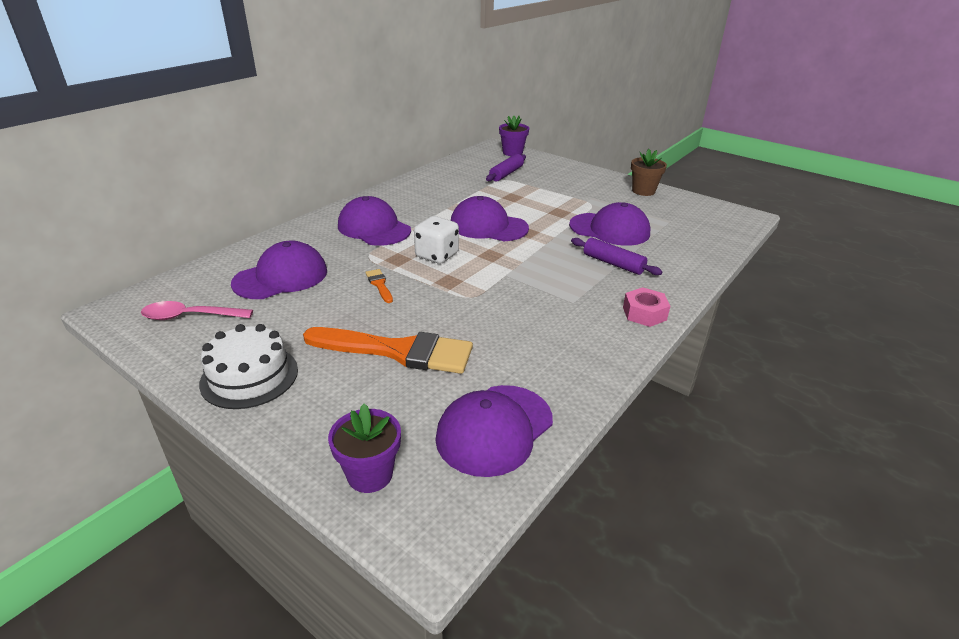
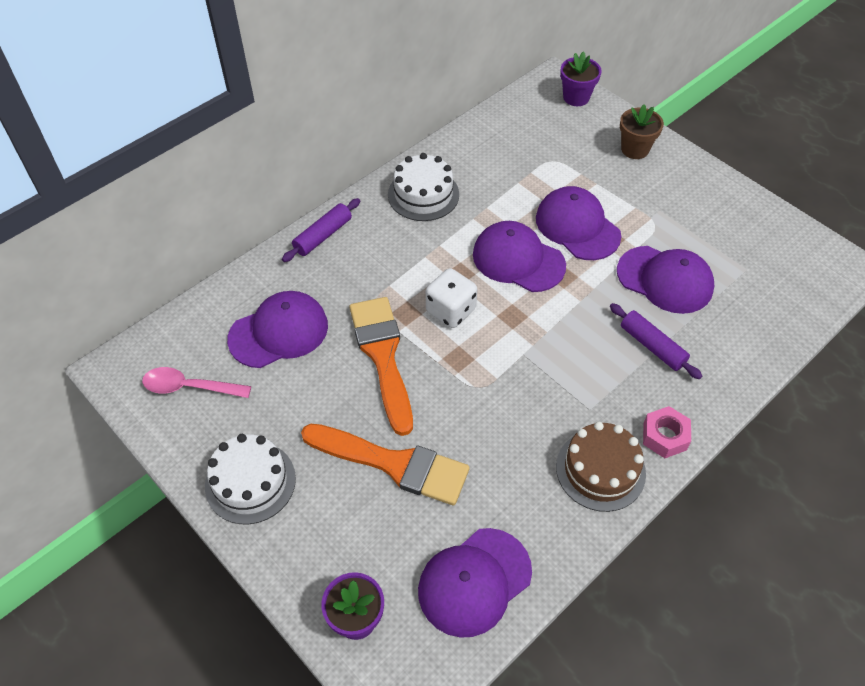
camera: 10 degrees right, 20 degrees up
purple cap [338,196,411,246] -> purple cap moved to [536,186,621,260]
orange brush [365,269,393,303] -> orange brush [350,297,413,436], size x2.41
purple rolling pin [486,154,526,181] -> purple rolling pin moved to [282,198,360,262]
brown flower pot [631,149,667,196] -> brown flower pot moved to [620,104,664,159]
none -> white cake [388,153,459,221]
none -> brown cake [556,422,646,512]

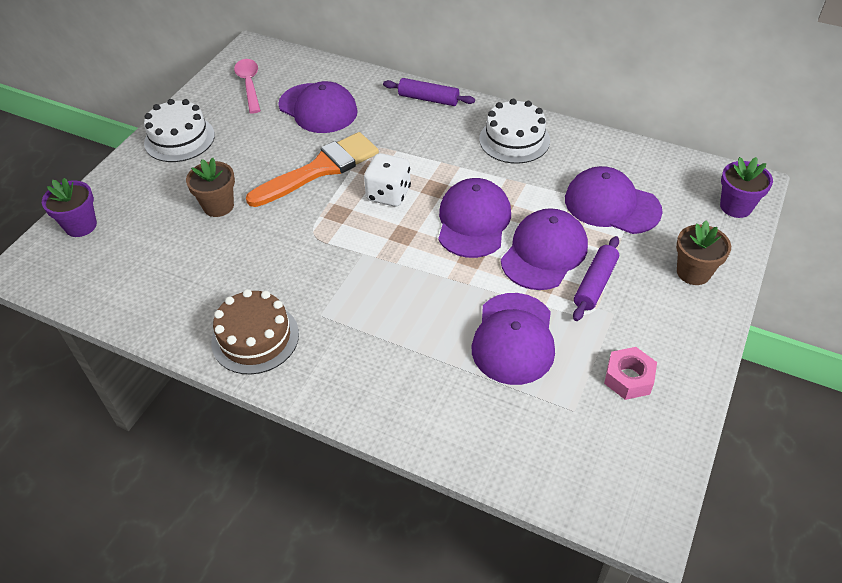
camera: 70 degrees right, 5 degrees down
orange brush [301,424,470,505] -> brown flower pot [186,158,235,217]
purple cap [418,528,532,638] -> purple cap moved to [565,166,663,234]
purple rolling pin [610,303,702,379] -> purple rolling pin moved to [573,236,619,321]
pink nut [643,406,691,458] -> pink nut moved to [604,347,657,400]

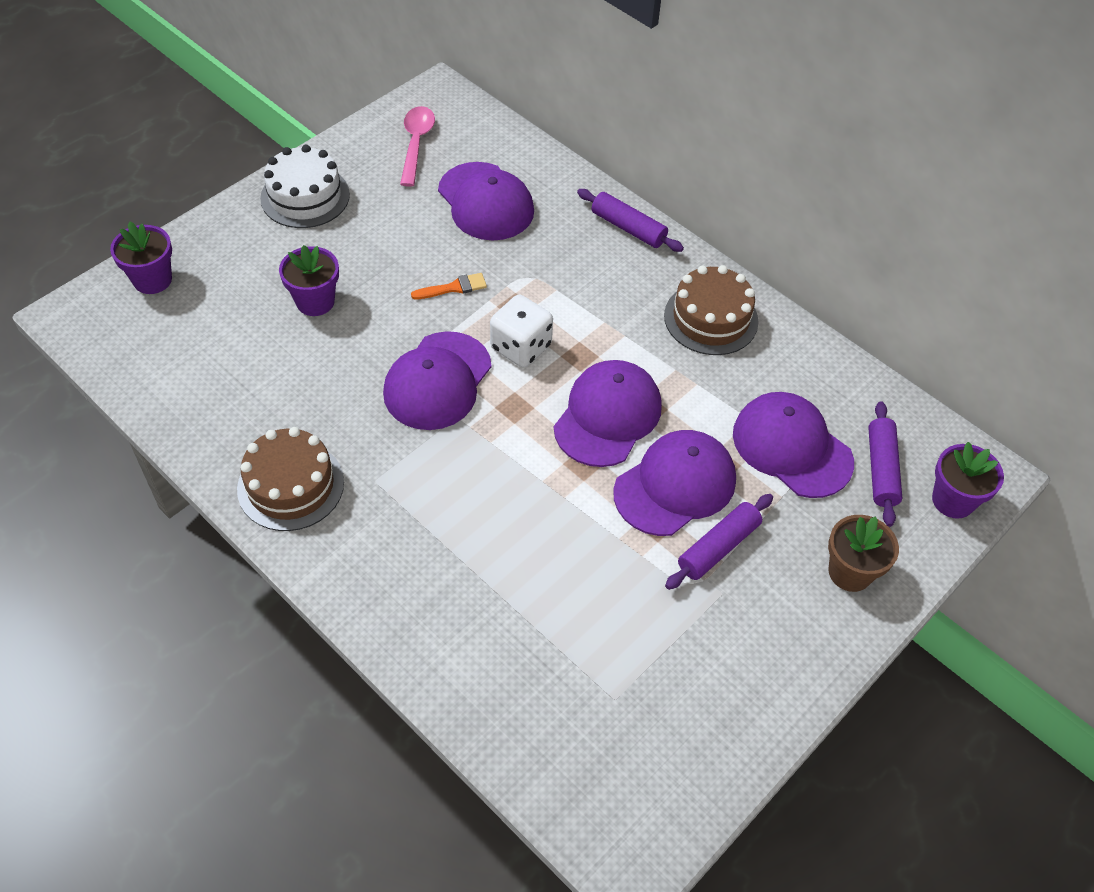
camera: 15 degrees right, 5 degrees up
brown flower pot [186,158,235,217] -> purple flower pot [279,245,339,316]
orange brush [246,132,379,207] -> orange brush [411,273,487,299], size x0.41
purple cap [472,293,555,385] -> purple cap moved to [383,331,492,430]
white cake [479,99,550,164] -> brown cake [664,265,759,355]
pink nut [604,347,657,400] -> none
none -> purple rolling pin [868,401,902,527]

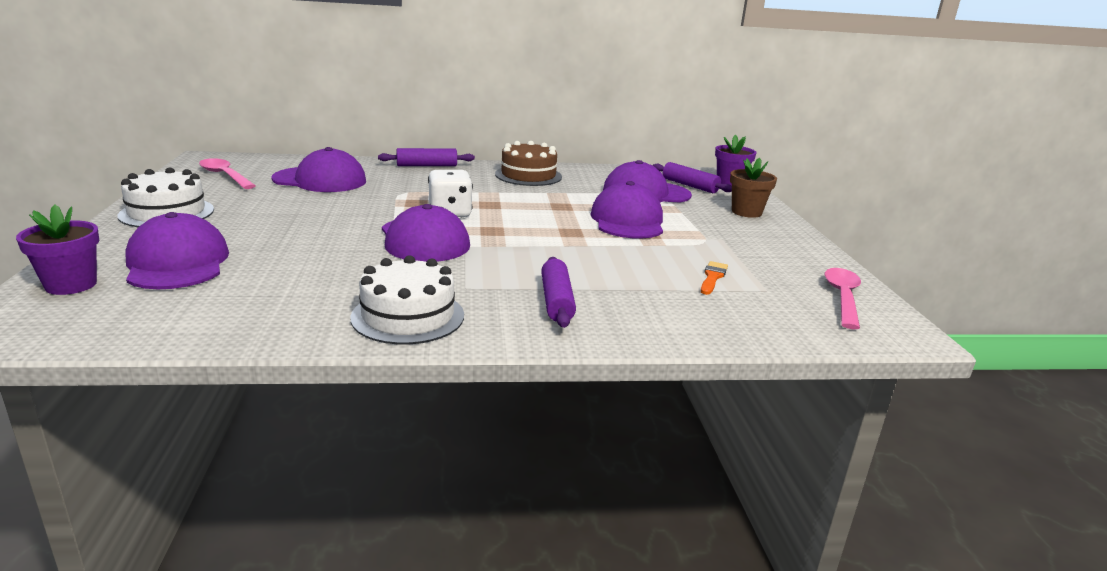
camera: 50 degrees left, 30 degrees down
brown cake [237,427,344,531] -> white cake [350,255,464,344]
purple flower pot [279,245,339,316] -> none
orange brush [411,273,487,299] -> orange brush moved to [701,261,728,295]
purple cap [554,360,662,467] -> purple cap moved to [125,212,229,289]
purple rolling pin [665,494,773,590] -> purple rolling pin moved to [541,257,576,328]
none -> pink spoon [824,268,861,329]

